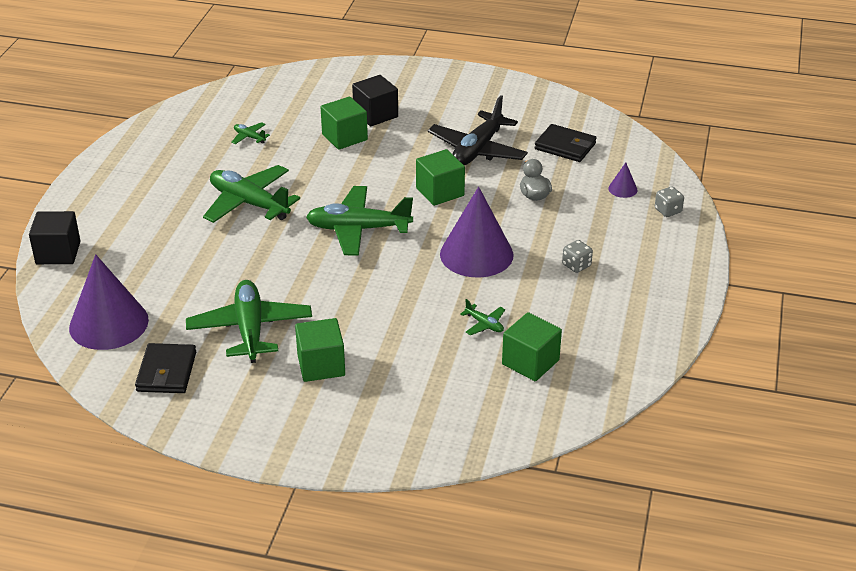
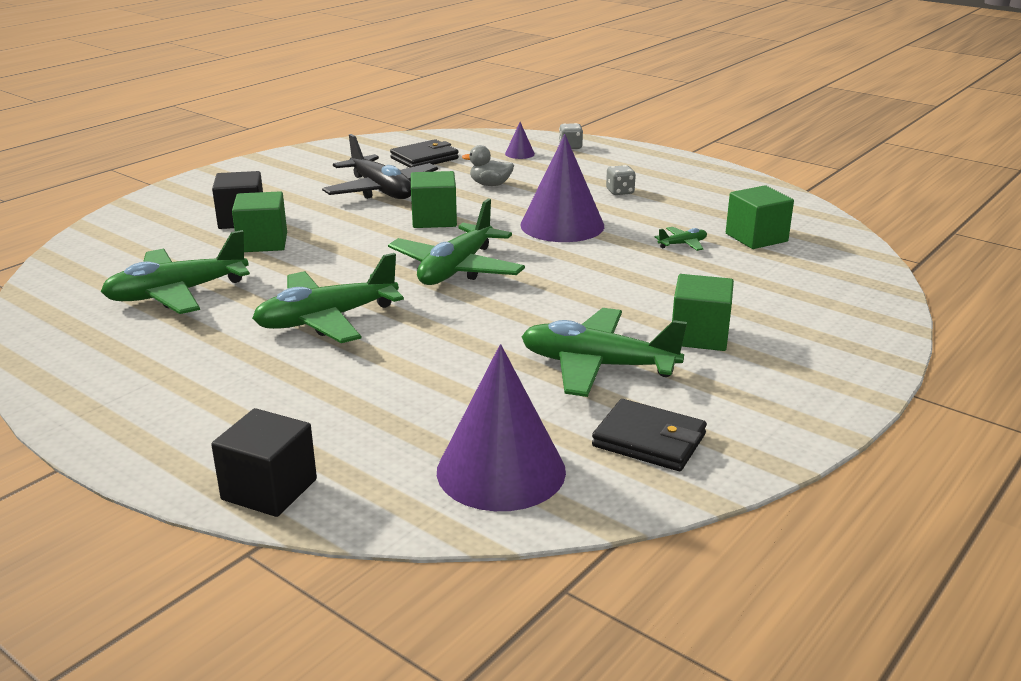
camera: 65 degrees left, 10 degrees down
green plane [231,122,270,144] -> green plane [100,230,250,314], size x2.33

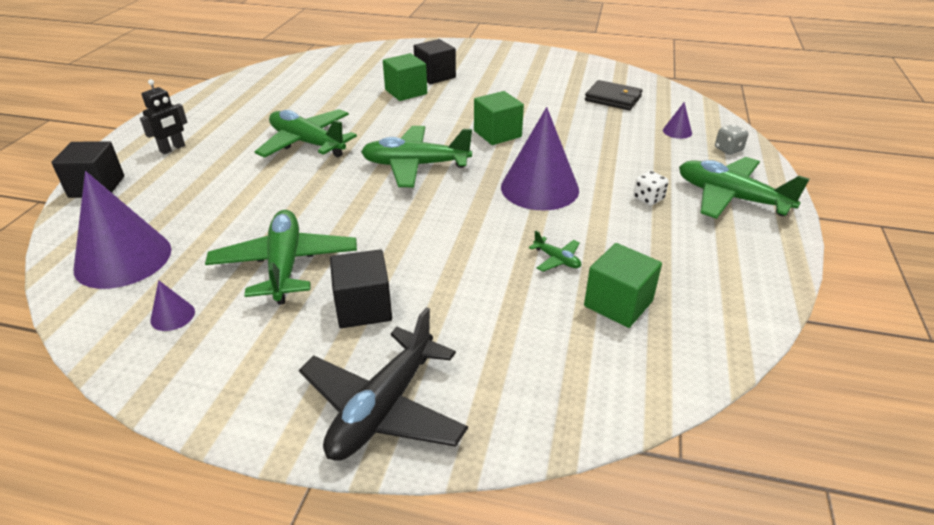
camera: 65 degrees right, 10 degrees up
green plane [100,230,250,314] -> green plane moved to [679,157,809,219]
black plane [322,134,438,199] -> black plane moved to [299,307,468,461]
grey duck [462,145,514,186] -> none
black wallet [592,399,707,471] -> purple cone [150,280,195,331]
grey dice [606,165,636,195] -> white dice [633,171,669,206]
green cube [672,274,734,351] -> black cube [330,249,392,328]
none -> black robot [140,79,188,154]

